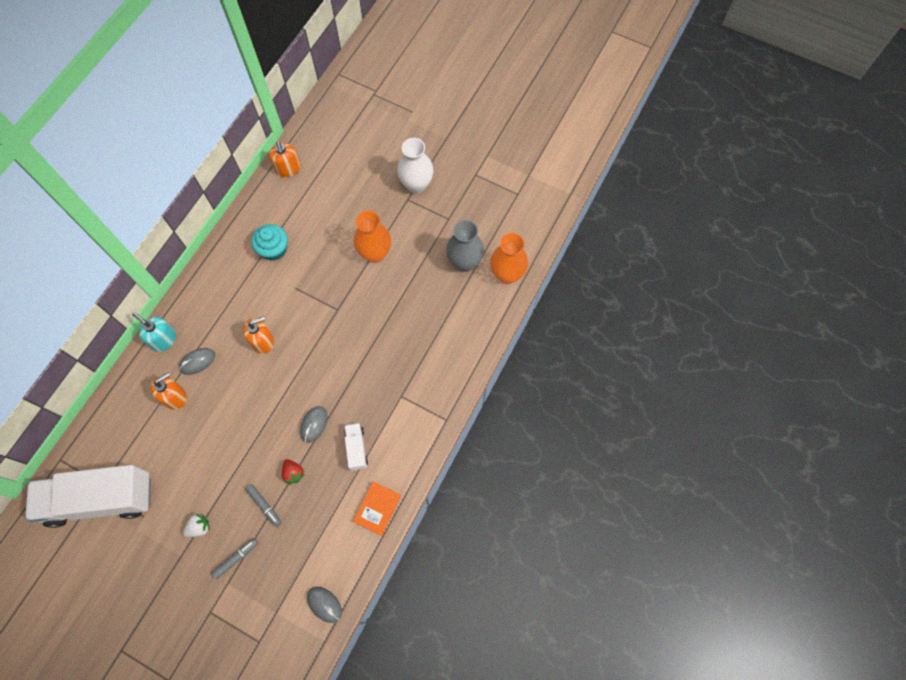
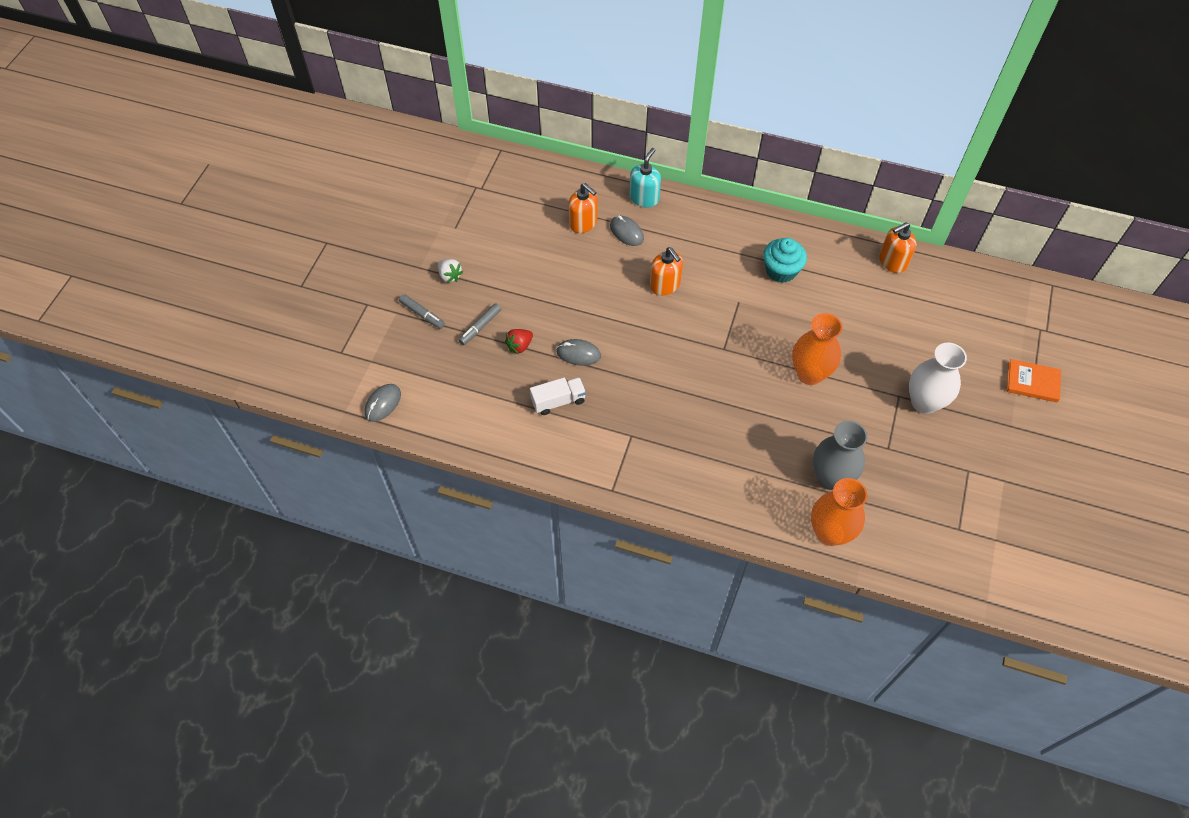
camera: 80 degrees right, 10 degrees down
white truck [25,465,151,528] -> none
orange book [353,482,401,536] -> orange book moved to [1007,359,1061,402]

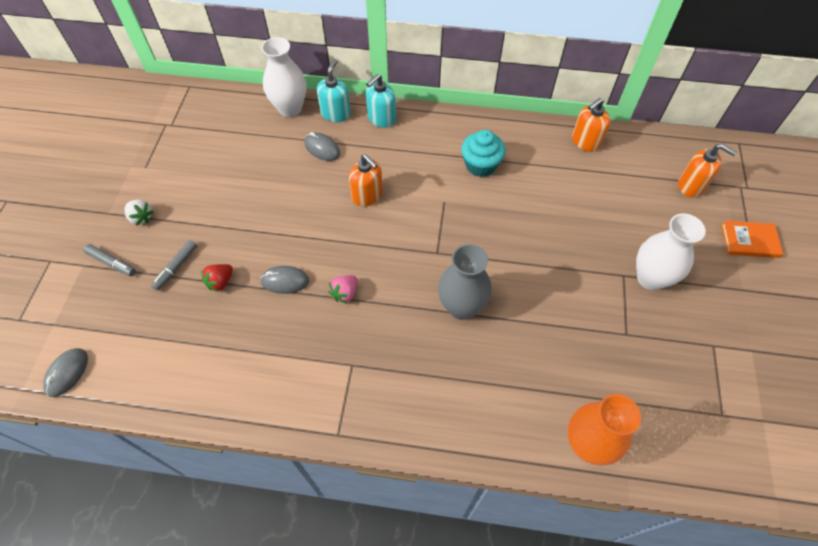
camera: 10 degrees left, 0 degrees up
white truck [530,377,586,415] -> none
orange soap dispenser [568,183,598,233] -> orange soap dispenser moved to [678,144,737,197]
orange vase [792,313,842,385] -> none
grey vase [813,421,867,490] -> grey vase moved to [438,244,492,320]
none -> white vase [261,37,306,117]
none -> pink strawberry [328,275,358,304]
none -> turquoise soap dispenser [366,74,396,128]

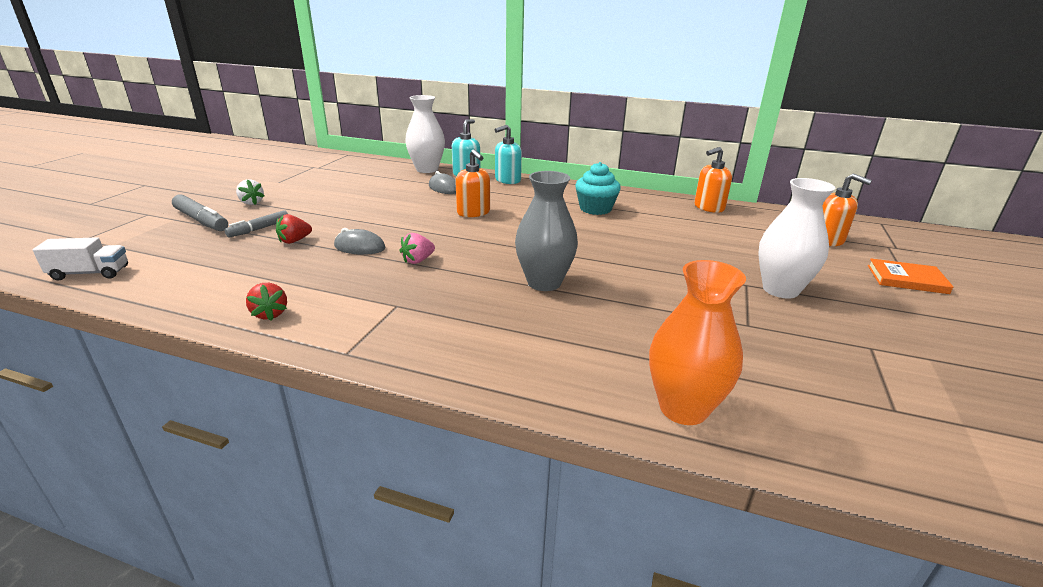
camera: 10 degrees right, 30 degrees down
grey mouse [43,348,88,397] -> white truck [33,237,128,281]
grey marker [84,244,136,276] -> grey marker [172,194,228,231], size x1.52
none -> red strawberry [246,283,287,321]

